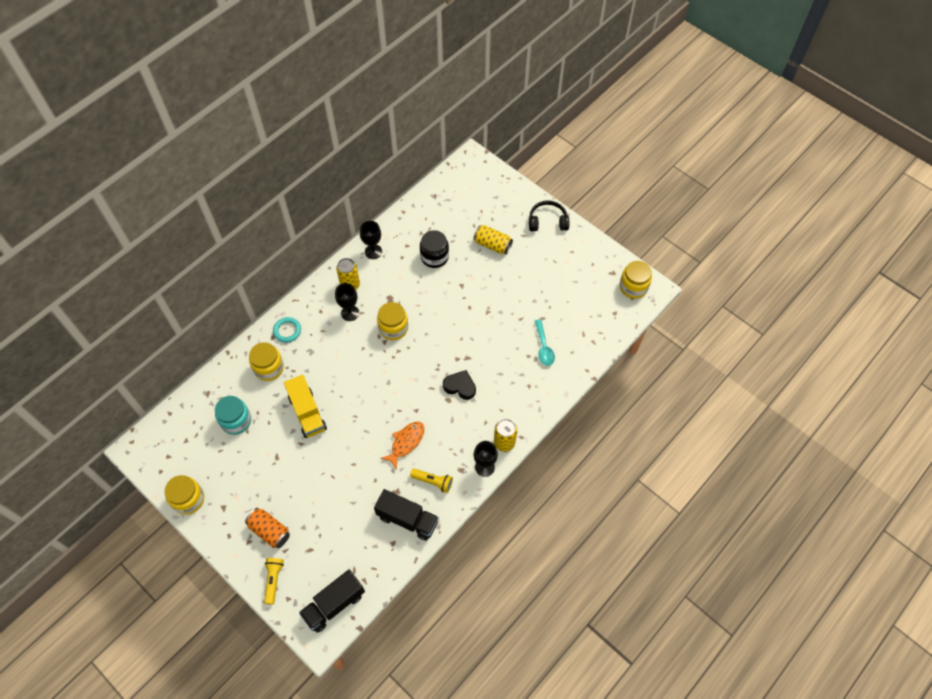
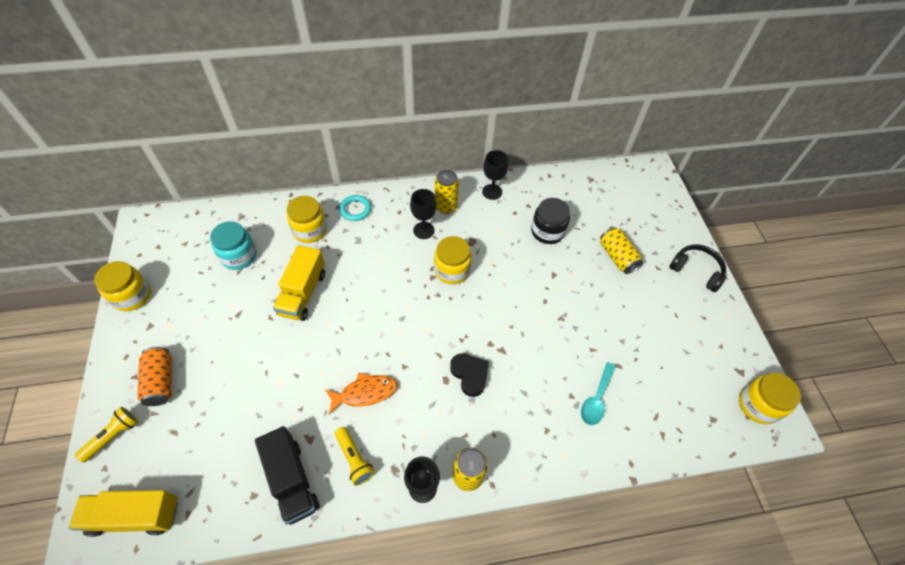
camera: 35 degrees right, 5 degrees down
black truck [299,569,365,633] -> yellow truck [69,490,178,537]

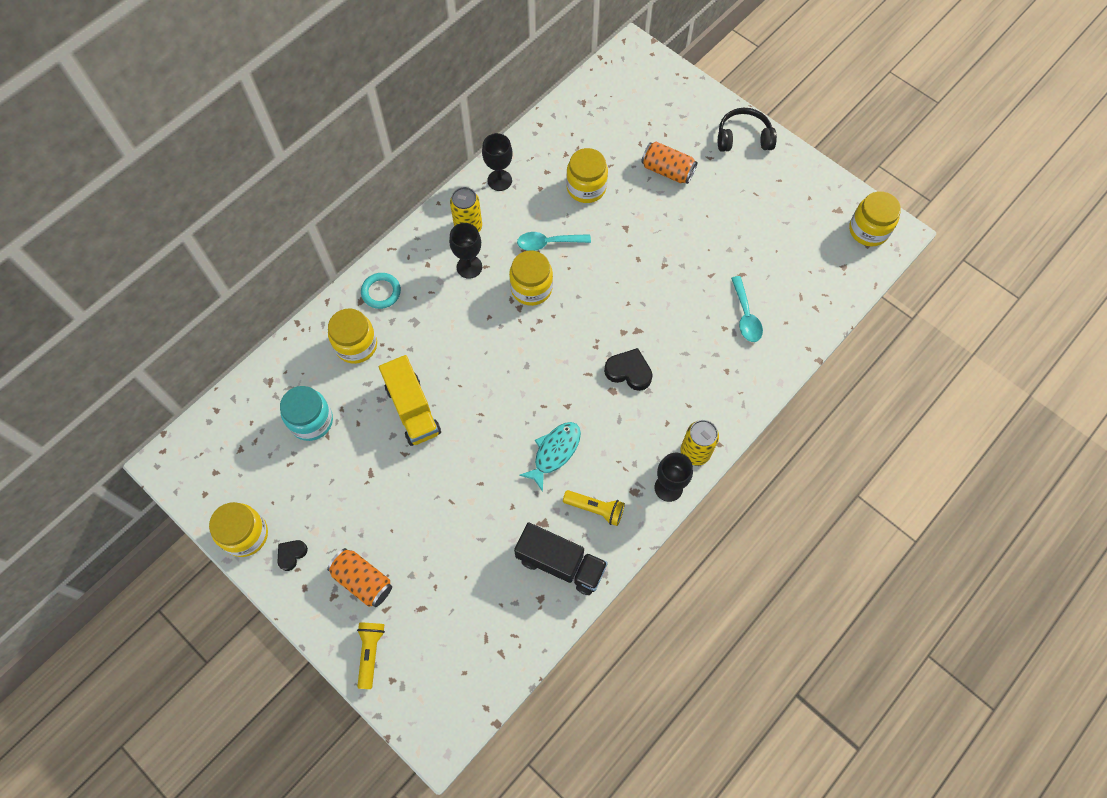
camera: 35 degrees left, 10 degrees up
yellow truck [69,490,178,537] -> none
orange fish [325,373,397,415] -> turquoise fish [519,422,581,492]
black jar [531,198,570,244] -> yellow jar [566,148,608,203]
yellow can [600,227,643,274] -> orange can [641,142,698,184]
none -> black heart [278,540,308,571]
none -> turquoise spoon [517,232,591,251]

